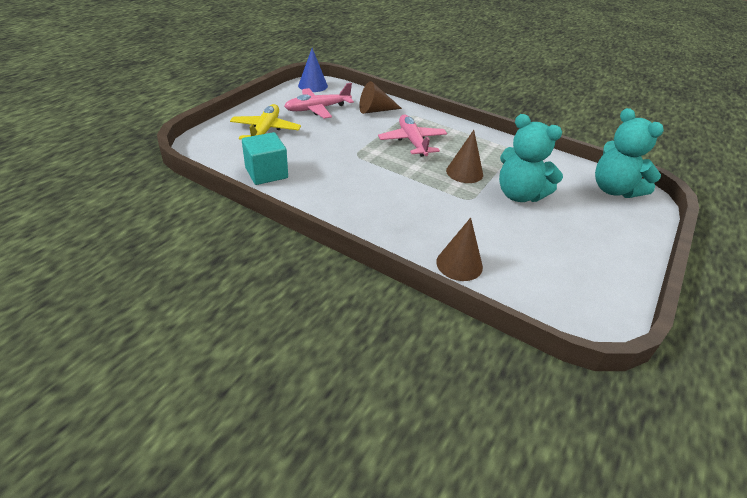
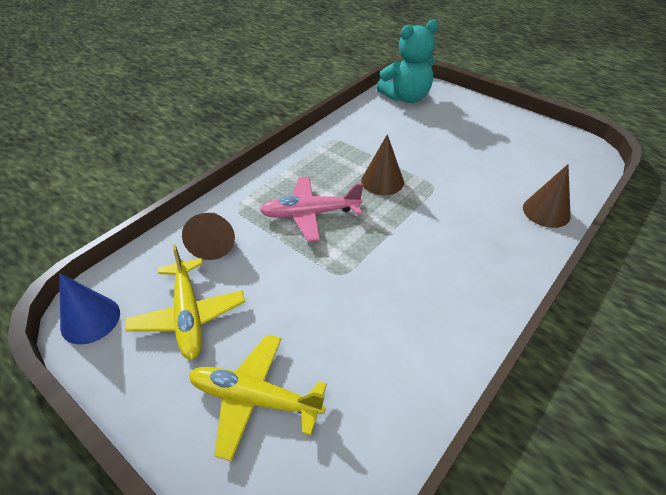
camera: 80 degrees left, 5 degrees up
turquoise cube [242,132,288,185] -> none
pink plane [284,83,354,119] -> yellow plane [125,244,245,360]
turquoise teddy bear [499,114,563,202] -> none

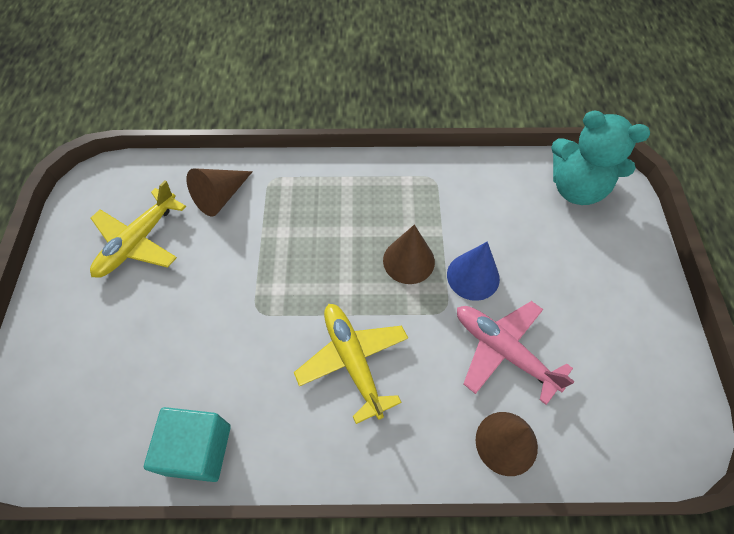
camera: 50 degrees right, 15 degrees up
blue cone [59,273,120,345] -> blue cone moved to [447,242,500,301]
yellow plane [189,334,327,462] -> yellow plane moved to [294,304,408,424]
pink plane [260,176,363,242] -> pink plane moved to [457,301,575,405]
none -> turquoise cube [144,407,231,482]

